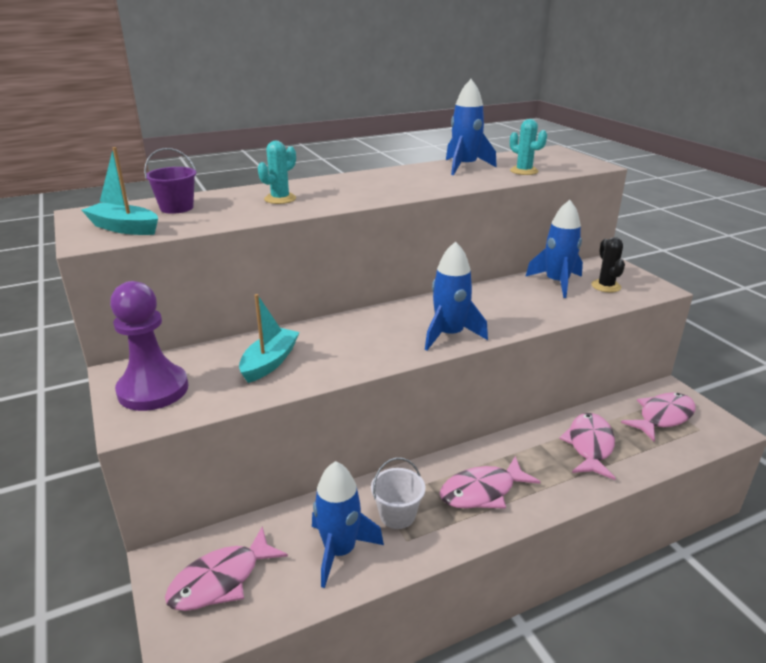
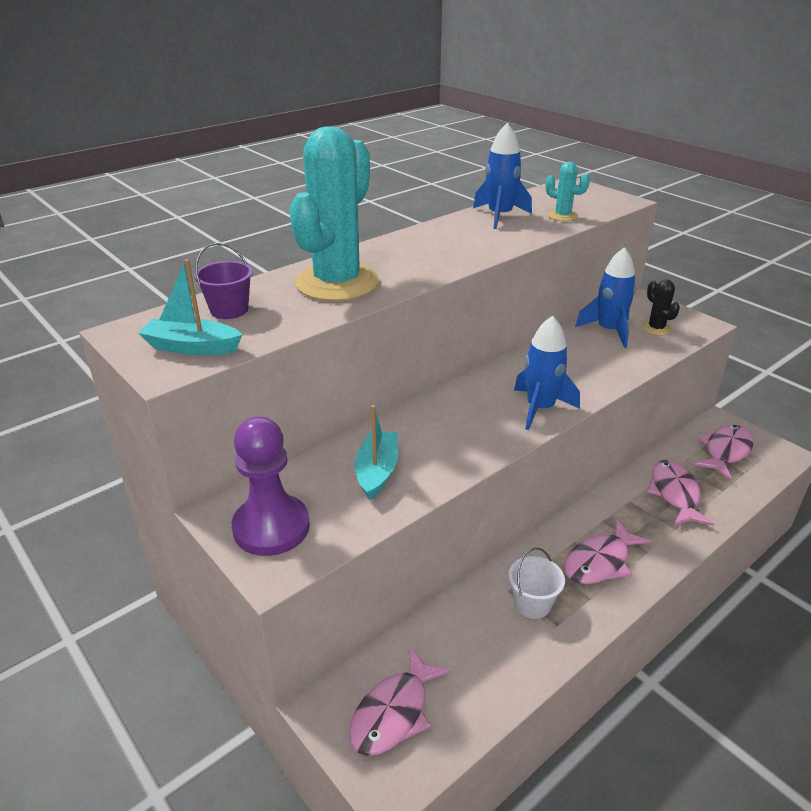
camera: 15 degrees left, 5 degrees up
turquoise cactus [258,141,296,204] -> turquoise cactus [289,126,379,301], size x2.32
blue rocket [312,461,384,588] -> none

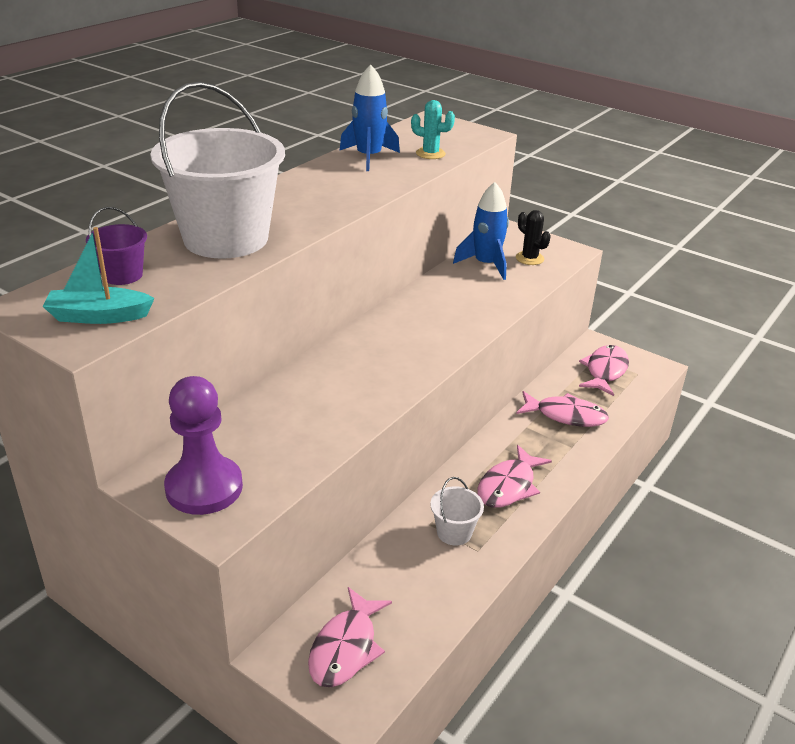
camera: 15 degrees left, 0 degrees up
turquoise cactus [289,126,379,301] -> white bucket [150,82,285,259]
turquoise boat [354,405,398,500] -> none
blue rocket [514,316,580,430] -> none
pink fish [647,460,714,526] -> pink fish turned 120 degrees clockwise [516,391,609,427]

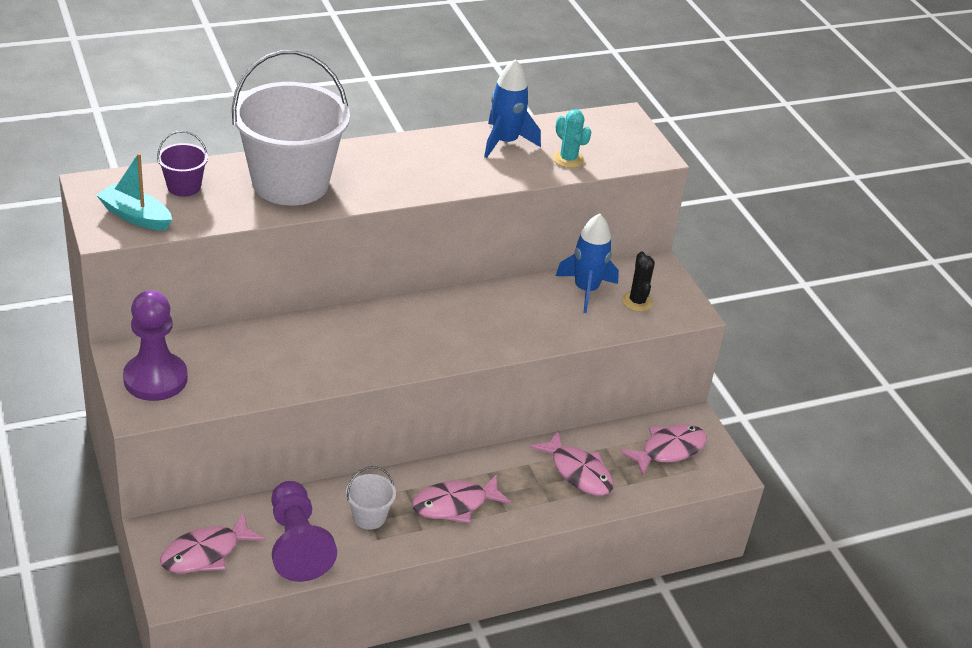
camera: 30 degrees right, 5 degrees up
none -> purple pawn [271,481,337,582]

